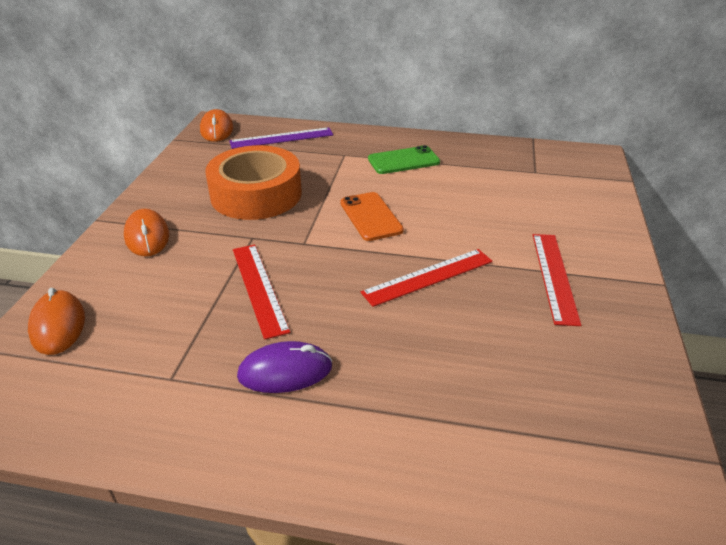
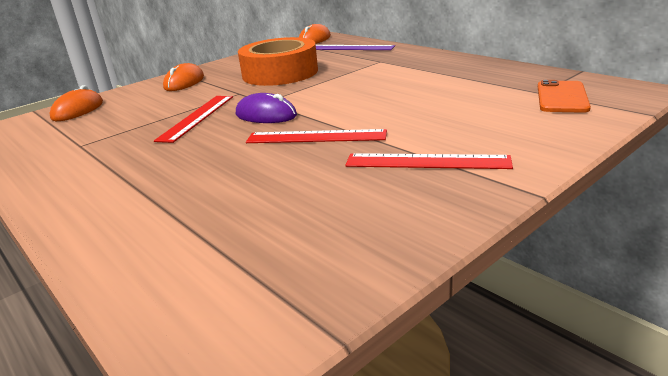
camera: 40 degrees right, 10 degrees down
purple mouse [237,341,332,393] -> purple mouse moved to [236,93,297,123]
orange phone [340,192,404,241] -> orange phone moved to [538,80,591,113]
green phone [368,145,440,174] -> none
red ruler [533,234,581,326] -> red ruler turned 60 degrees clockwise [345,153,513,169]

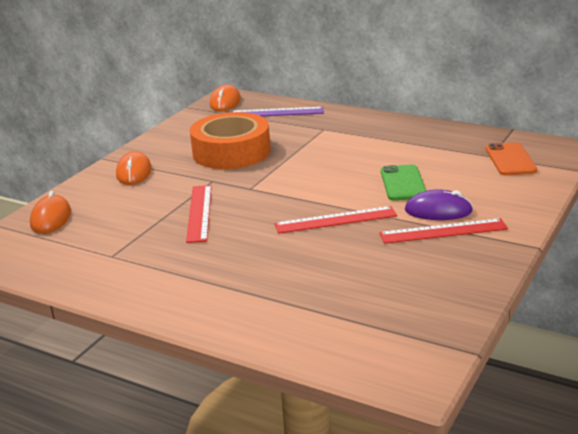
camera: 20 degrees left, 0 degrees up
purple mouse [236,93,297,123] -> purple mouse moved to [405,190,473,220]
none -> green phone [381,165,426,200]

